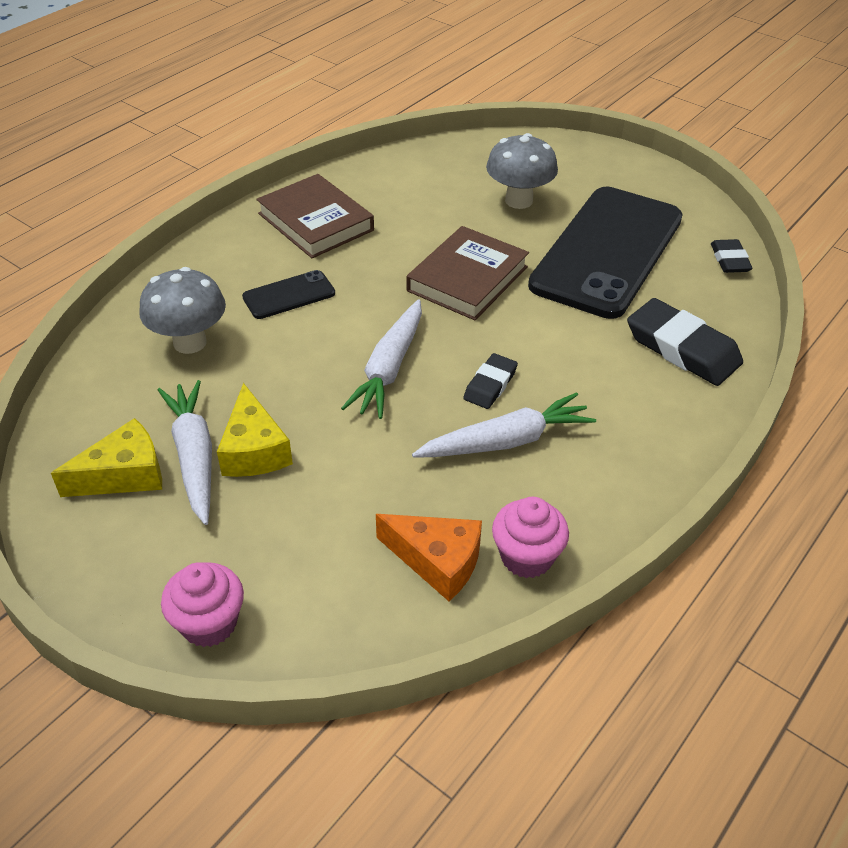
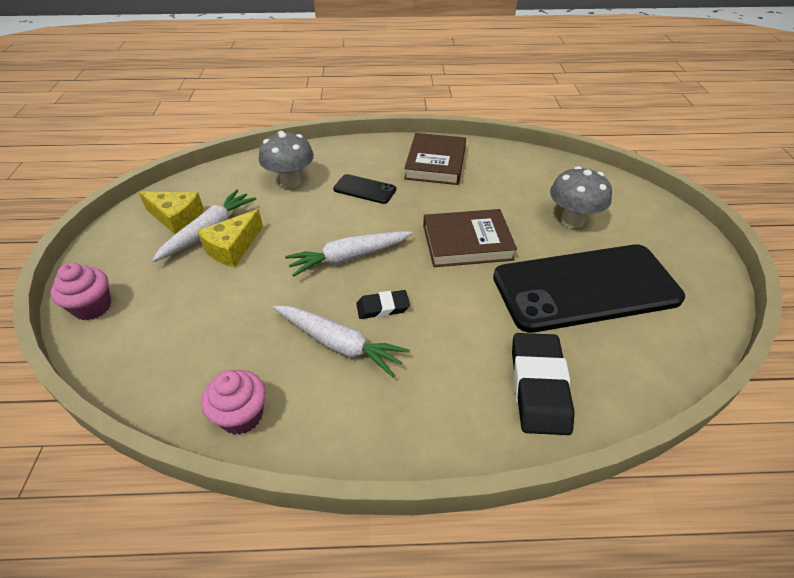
camera: 50 degrees right, 0 degrees up
orange cheese [376,514,482,601] -> none
black eraser [711,239,753,273] -> none

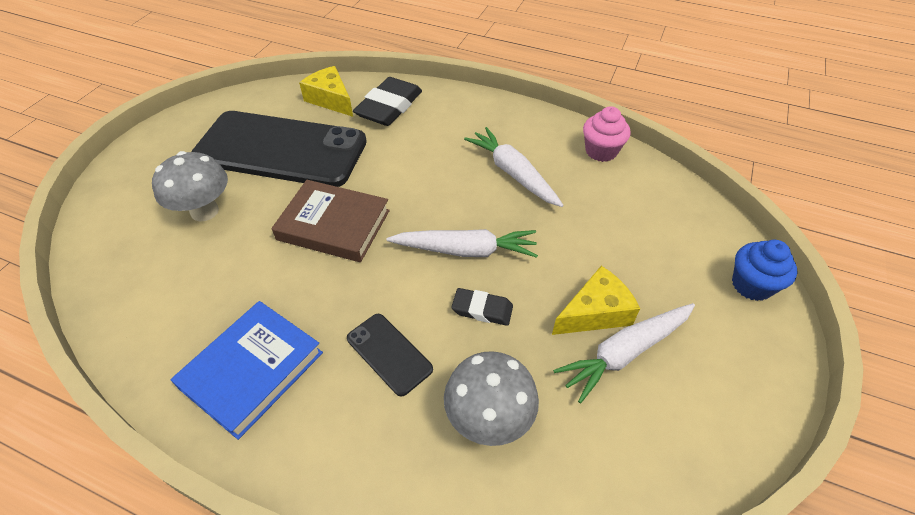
camera: 155 degrees left, 5 degrees up
pink cupcake [50,262,111,320] -> blue cupcake [732,240,797,301]
yellow cheese [138,191,204,234] -> yellow cheese moved to [299,66,353,117]
black eraser [356,290,410,319] -> black eraser moved to [452,288,513,326]
brown book [404,133,466,185] -> blue book [171,301,323,440]

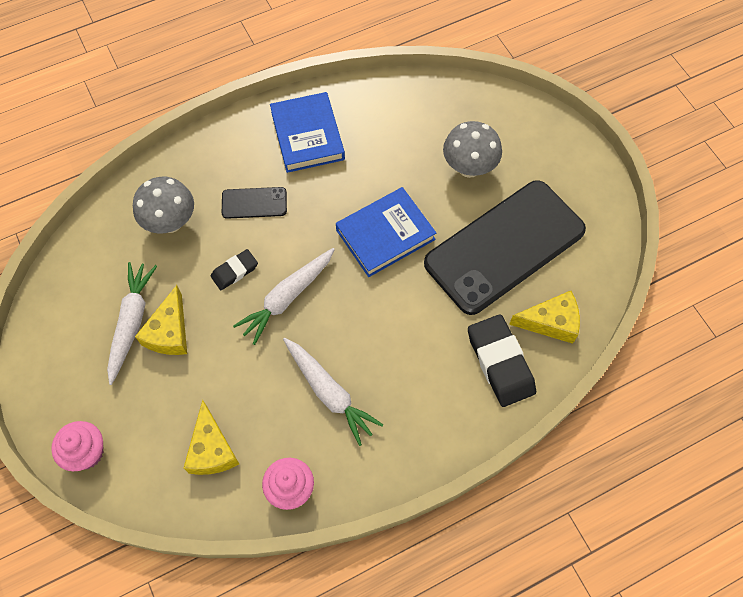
camera: 130 degrees right, 15 degrees up
brown book [272,180,390,262] -> blue book [336,187,436,277]
white carrot [464,127,564,207] -> white carrot turned 45 degrees clockwise [283,338,383,446]
blue cupcake [732,240,797,301] -> pink cupcake [51,421,104,472]
none -> yellow cheese [184,400,239,475]

